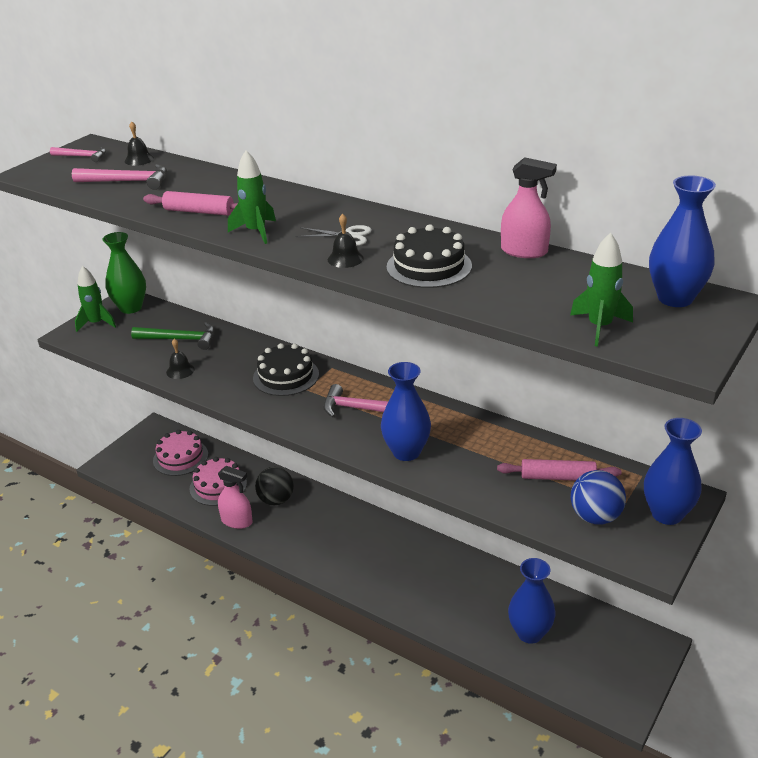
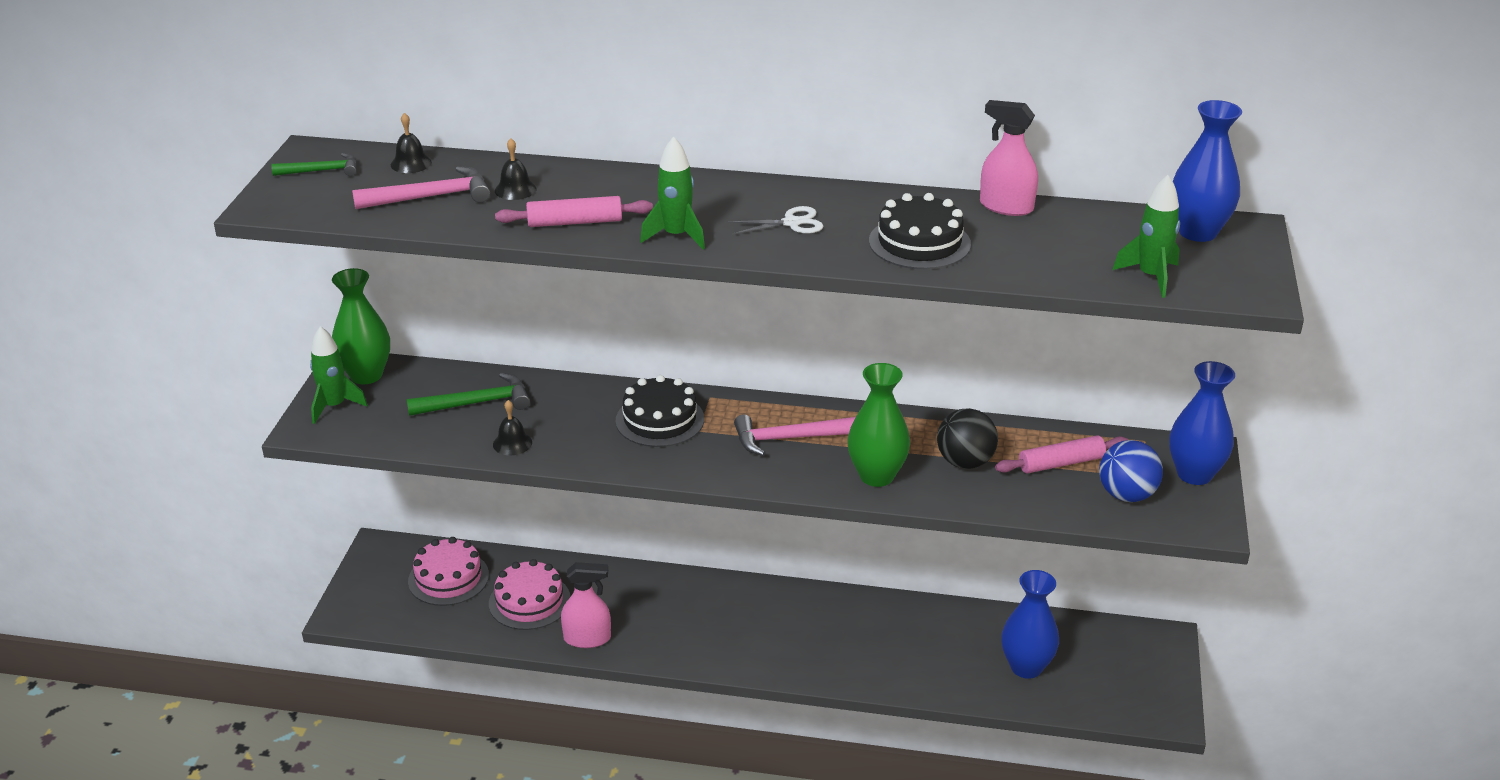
camera: 25 degrees left, 0 degrees up
pink hammer [50,147,106,162] -> green hammer [271,153,356,176]
black ball [255,467,294,505] -> black ball moved to [937,408,998,469]
black bell [328,214,364,268] -> black bell moved to [495,138,537,200]
blue vase [381,362,431,461] -> green vase [847,363,910,487]
pink spray bottle [501,157,557,258] -> pink spray bottle turned 150 degrees counterclockwise [980,100,1038,216]

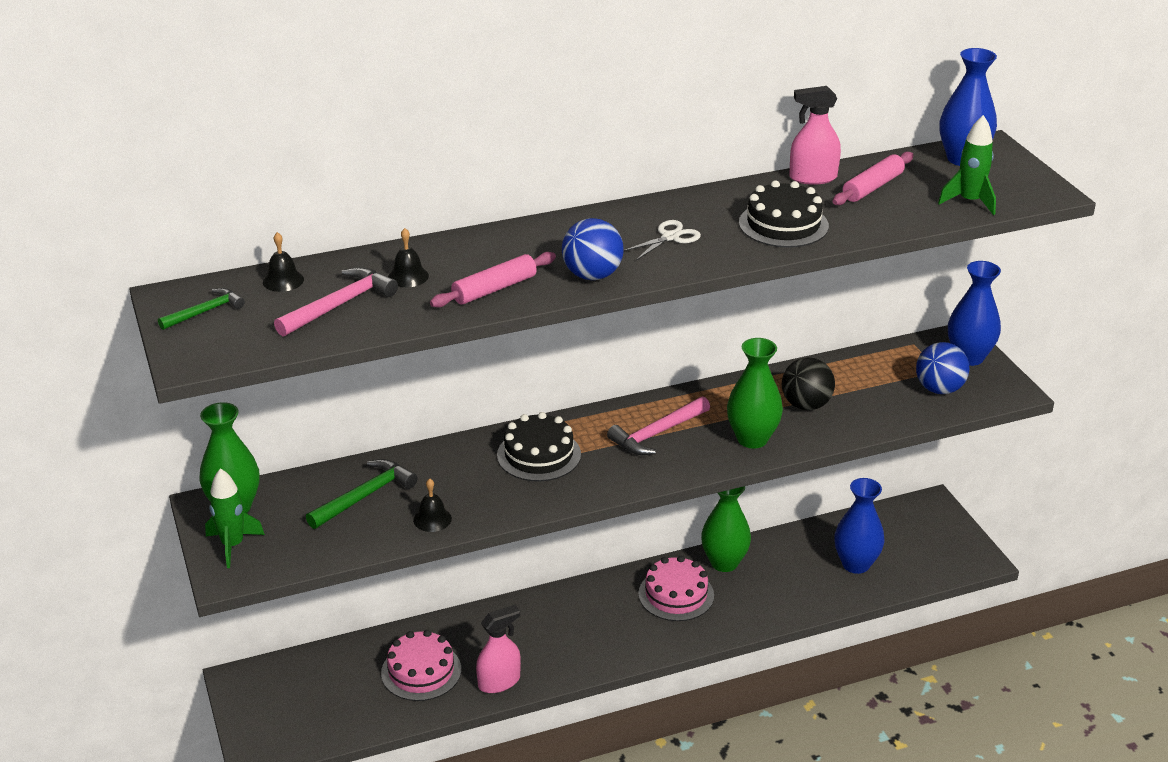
camera: 30 degrees left, 0 degrees up
pink cake [408,537,489,606] -> pink cake moved to [638,556,714,621]
green rocket [640,136,705,249] -> blue ball [562,218,624,280]
pink rolling pin [995,435,1128,473] -> pink rolling pin moved to [833,152,914,205]
none -> green vase [701,486,751,572]

